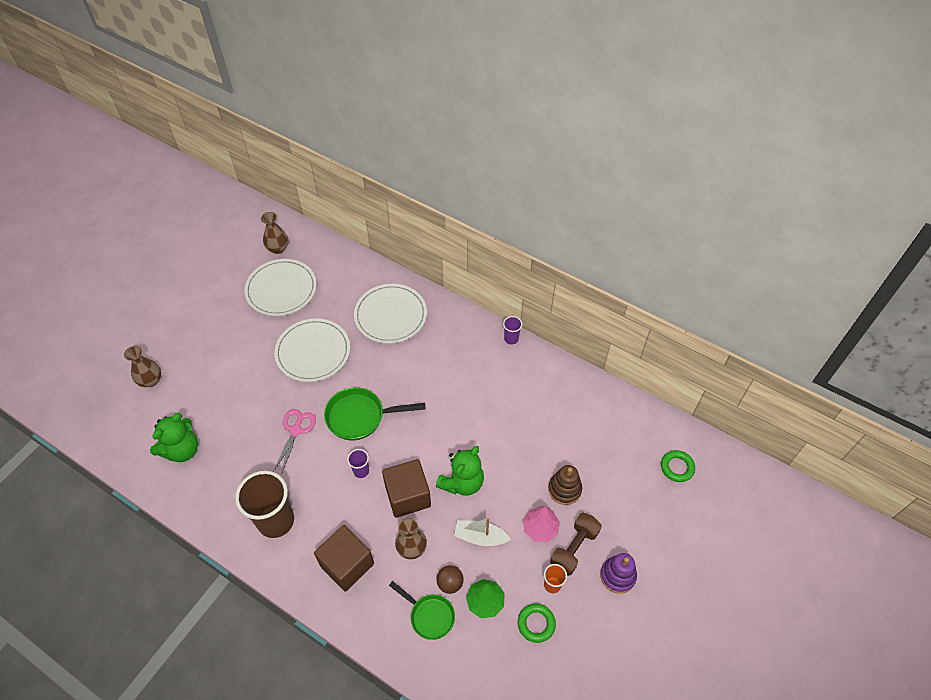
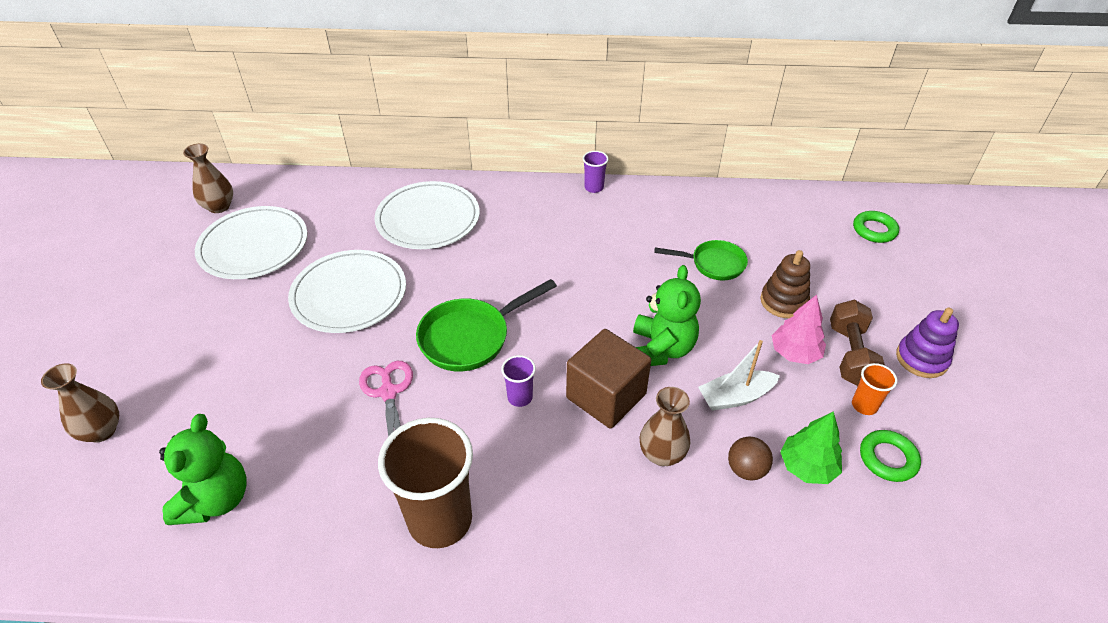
camera: 30 degrees left, 10 degrees down
brown cube [314,525,374,592] -> none
green pan [389,581,455,640] -> green pan moved to [654,240,748,281]

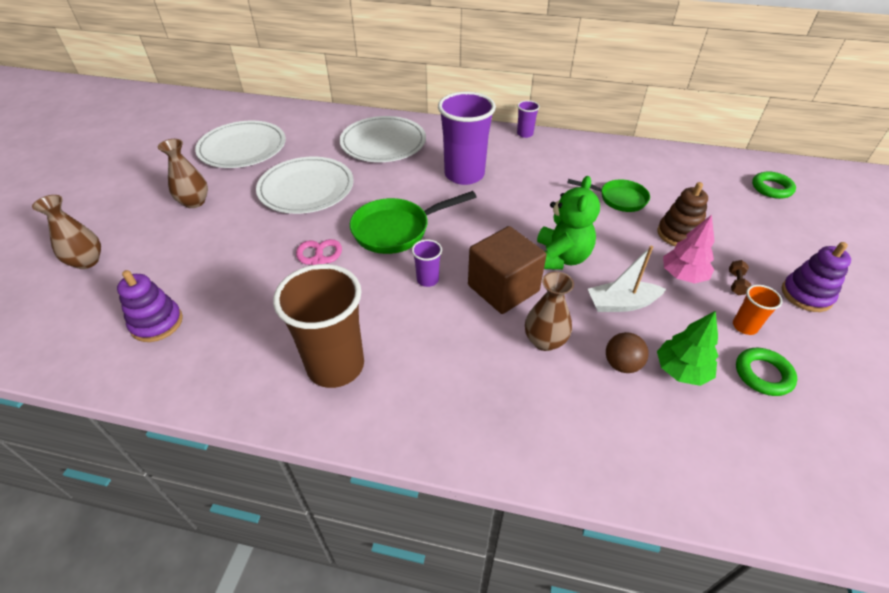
camera: 10 degrees right, 0 degrees up
green teddy bear [159,414,247,525] -> purple stacking toy [117,270,183,342]
brown vase [183,143,233,213] -> brown vase moved to [158,139,208,208]
brown dumbbell [830,300,885,386] -> brown dumbbell [729,260,751,295], size x0.47
none -> purple cup [438,92,496,185]

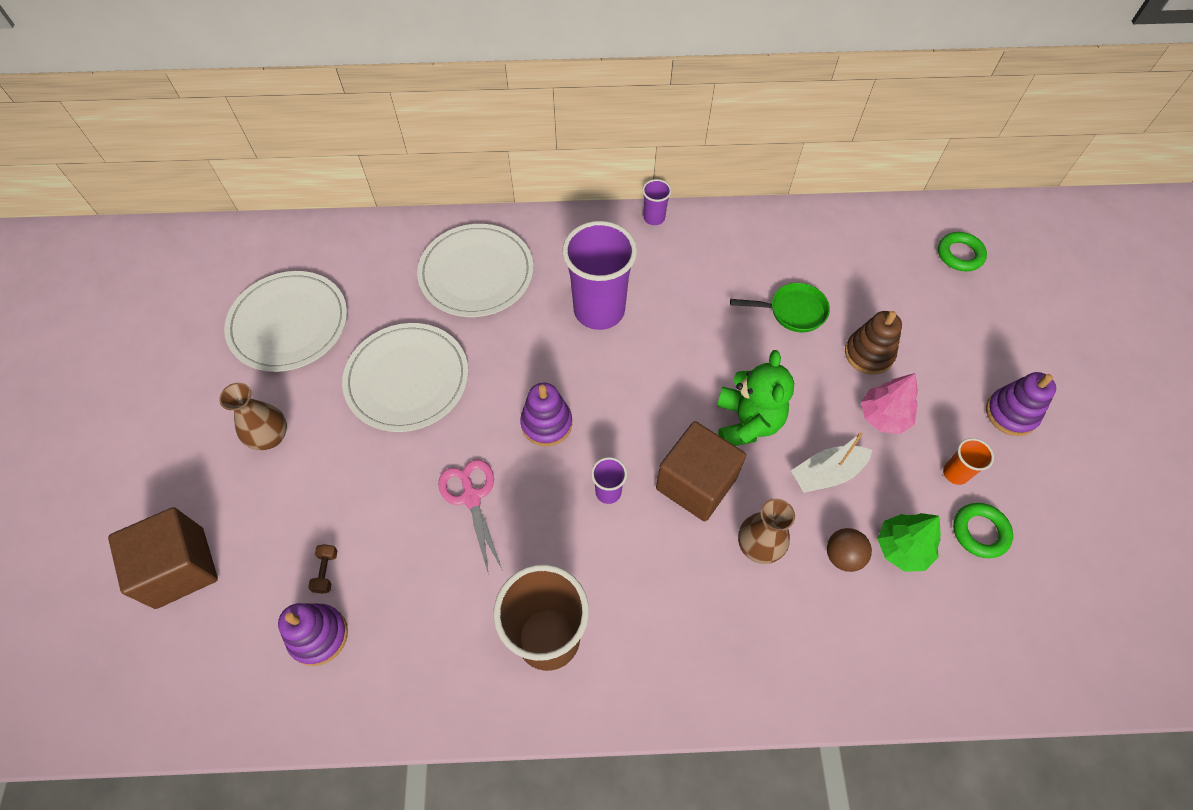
camera: 15 degrees left, 15 degrees up
brown vase [32,195,101,269] -> brown cube [108,507,218,609]
green pan [350,191,476,254] -> purple stacking toy [520,383,572,446]
brown dumbbell [729,260,751,295] -> brown dumbbell moved to [308,544,337,594]

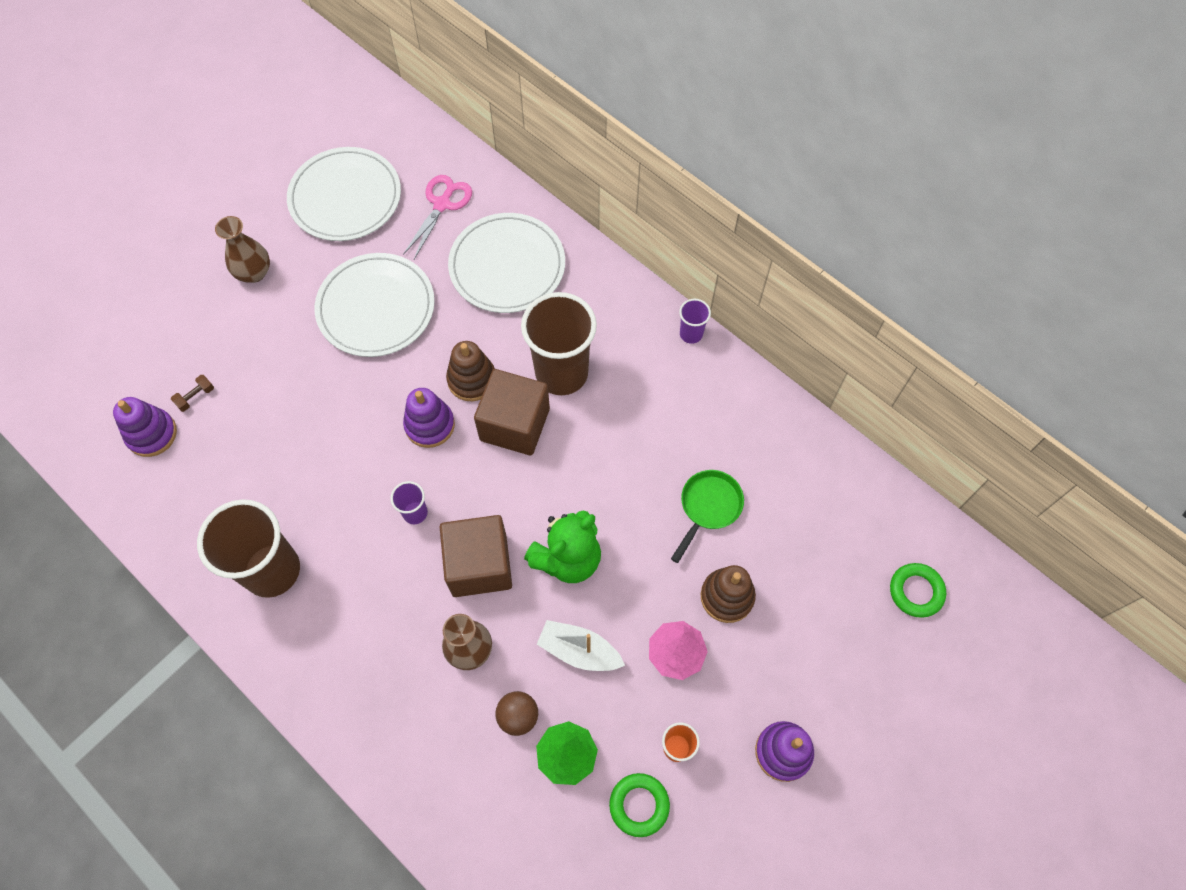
camera: 45 degrees right, 5 degrees up
brown cube [108,507,218,609] -> brown cube moved to [474,369,550,455]
pink scissors [438,460,503,575] -> pink scissors moved to [403,175,472,259]
purple cup [563,221,637,330] -> brown cup [521,292,597,395]
green pan [730,283,830,333] -> green pan turned 105 degrees counterclockwise [671,470,744,563]
none -> brown stacking toy [446,341,495,401]

